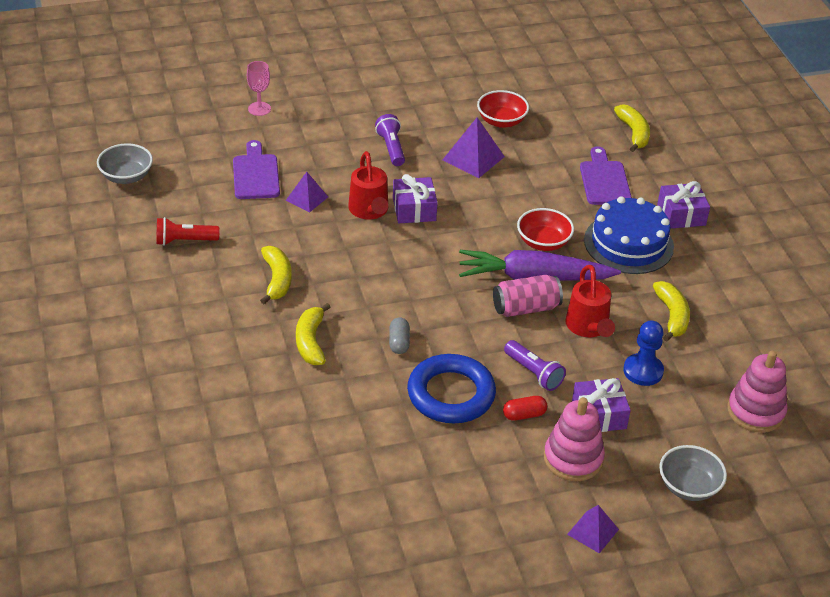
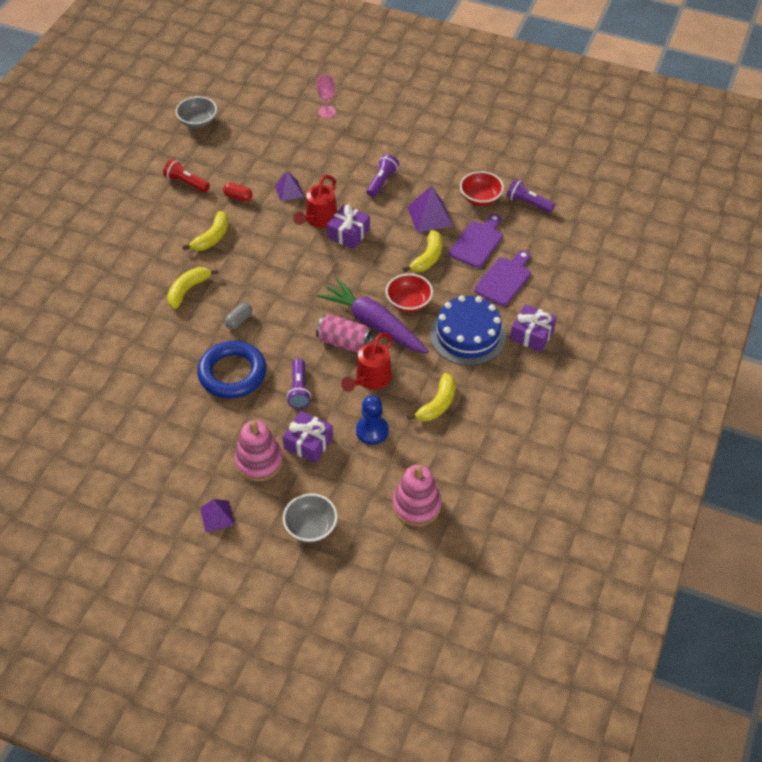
camera: 40 degrees right, 10 degrees up
purple cutting board [233,140,280,199] -> purple cutting board moved to [449,214,503,268]
red capsule [503,396,547,421] -> red capsule moved to [223,183,252,202]
yellow banana [614,104,650,152] -> yellow banana moved to [403,230,442,272]
none -> purple flashlight [506,179,555,213]

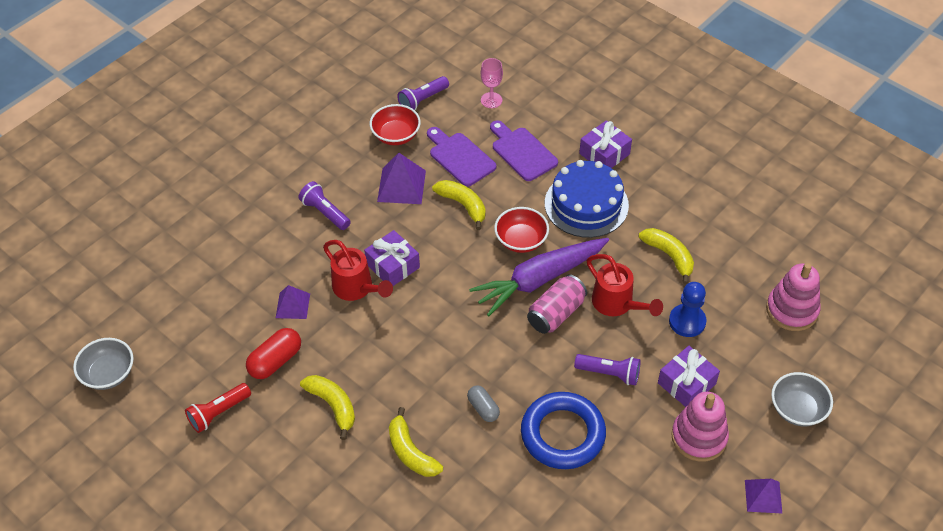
camera: 70 degrees left, 0 degrees up
red capsule [223,183,252,202] -> red capsule [246,328,301,379], size x1.54
pink goblet [317,75,336,118] -> pink goblet moved to [481,58,503,108]

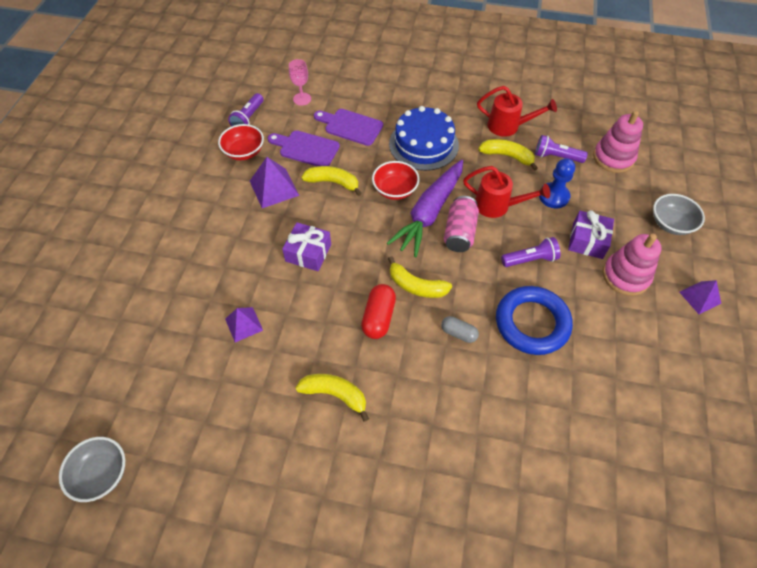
camera: 30 degrees left, 5 degrees up
red flashlight [185,383,251,433] -> none
red capsule [246,328,301,379] -> red capsule moved to [361,284,396,339]
purple flashlight [299,181,351,230] -> purple flashlight moved to [535,135,588,163]
red watering can [323,240,393,301] -> red watering can moved to [477,86,557,137]
yellow banana [389,407,443,477] -> yellow banana moved to [388,256,452,298]
purple gift [579,120,632,168] -> none

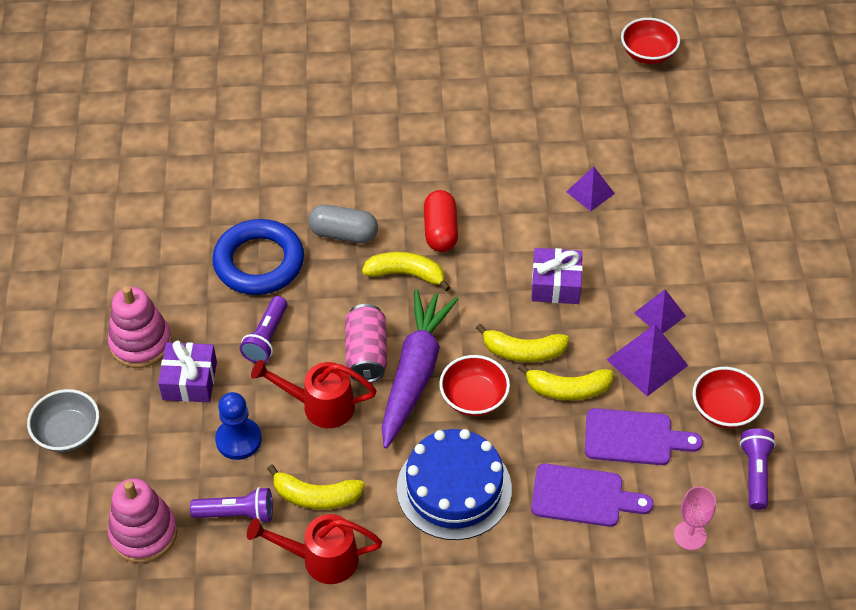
camera: 165 degrees right, 5 degrees down
grey bowl [59,437,125,502] -> red bowl [621,18,680,64]
yellow banana [296,374,369,422] -> yellow banana moved to [476,324,569,362]
grey capsule [441,316,479,343] -> grey capsule [308,204,378,243], size x1.54
purple flashlight [501,237,561,267] -> purple flashlight turned 45 degrees counterclockwise [240,296,288,363]
purple pyramid [679,280,721,314] -> purple pyramid moved to [634,289,686,333]

